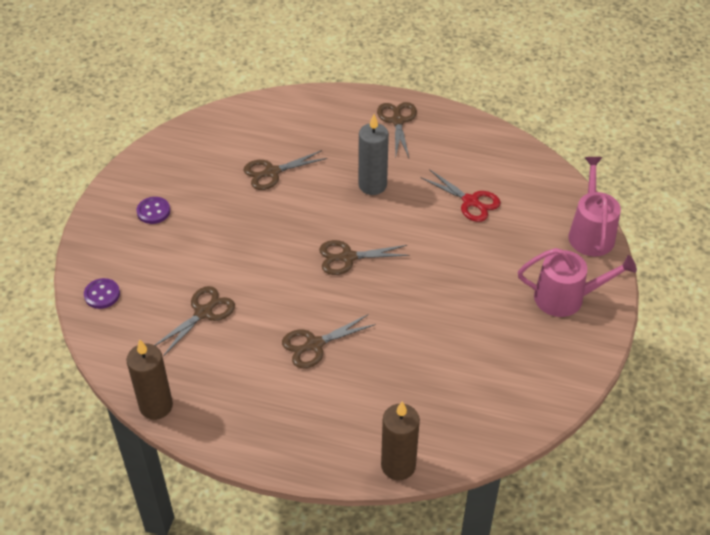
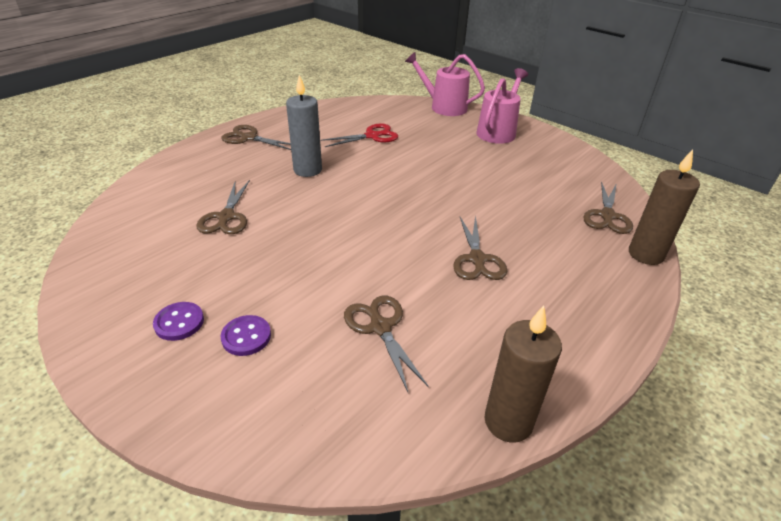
camera: 65 degrees left, 10 degrees down
purple button [84,278,120,309] -> purple button moved to [221,315,271,356]
brown scissors [319,240,410,275] -> brown scissors moved to [583,181,633,234]

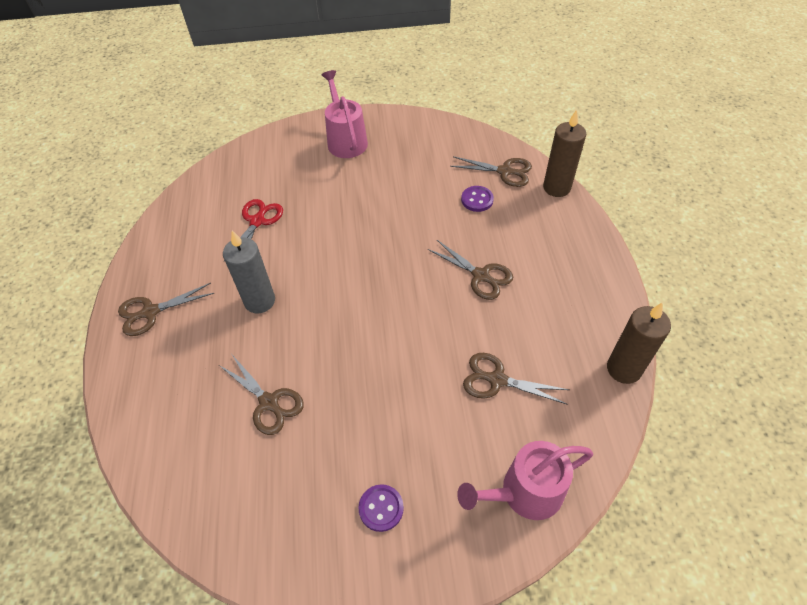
camera: 45 degrees left, 15 degrees up
purple button [221,315,271,356] -> purple button moved to [461,186,494,212]
pink watering can [405,52,485,116] -> pink watering can moved to [457,441,593,520]
brown scissors [583,181,633,234] -> brown scissors turned 45 degrees counterclockwise [450,156,532,187]

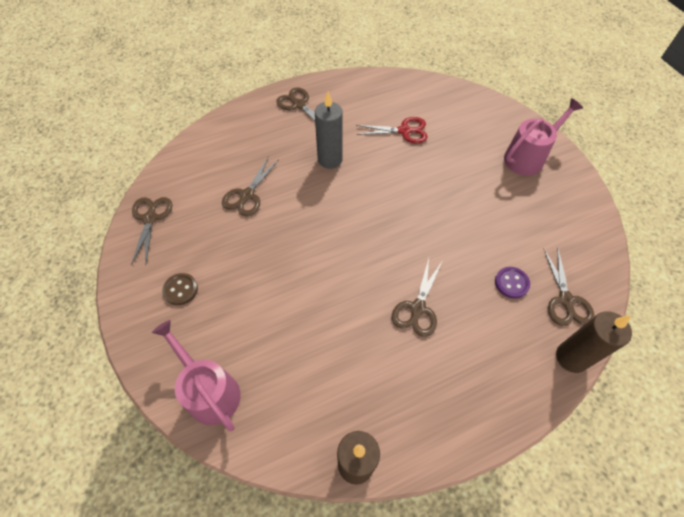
camera: 70 degrees right, 5 degrees up
purple button [358,484,404,532] -> brown button [162,273,198,305]
brown scissors [463,353,569,405] -> brown scissors moved to [131,197,172,266]

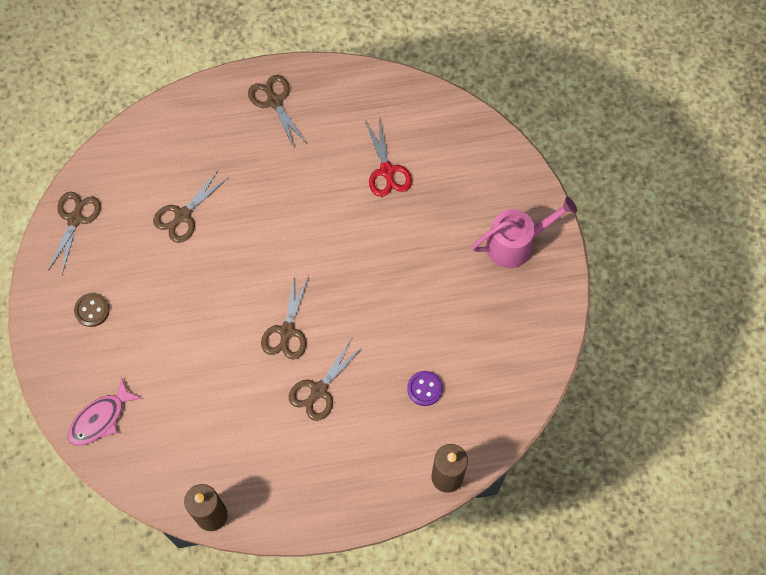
camera: 15 degrees right, 10 degrees up
pink watering can [152,320,241,431] -> pink fish [68,377,142,446]
grey candle [315,92,343,169] -> none
red scissors [356,117,428,144] -> red scissors turned 60 degrees clockwise [366,119,412,197]
brown scissors [543,247,594,326] -> brown scissors moved to [261,273,309,360]

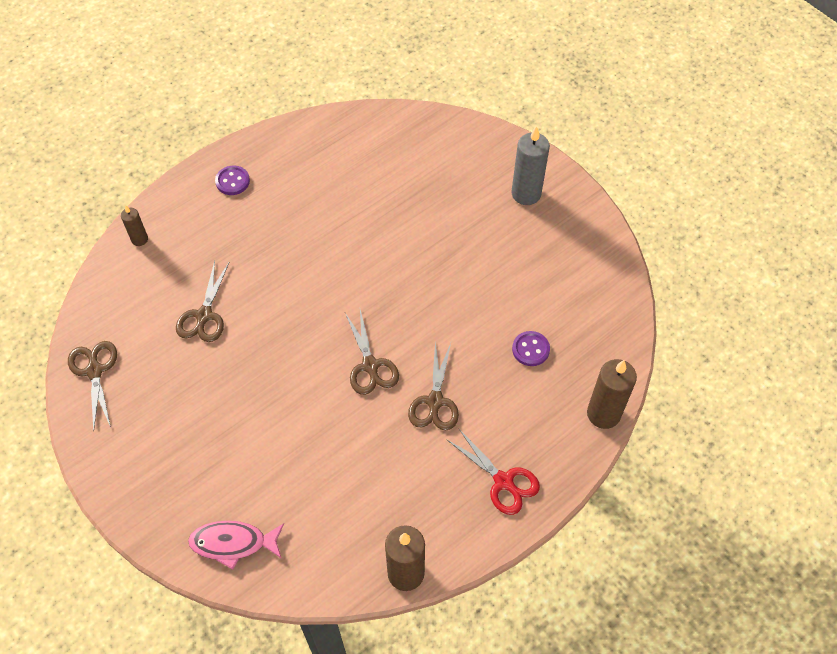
camera: 30 degrees left, 10 degrees down
pink fish [68,377,142,446] -> pink fish turned 75 degrees clockwise [188,521,284,570]
brown button [74,293,110,327] -> none
brown scissors [248,75,307,148] -> purple button [215,166,250,195]
red scissors [366,119,412,197] -> red scissors moved to [447,428,540,515]
pink watering can [472,197,577,268] -> grey candle [511,126,550,205]
none -> brown candle [121,205,148,246]

